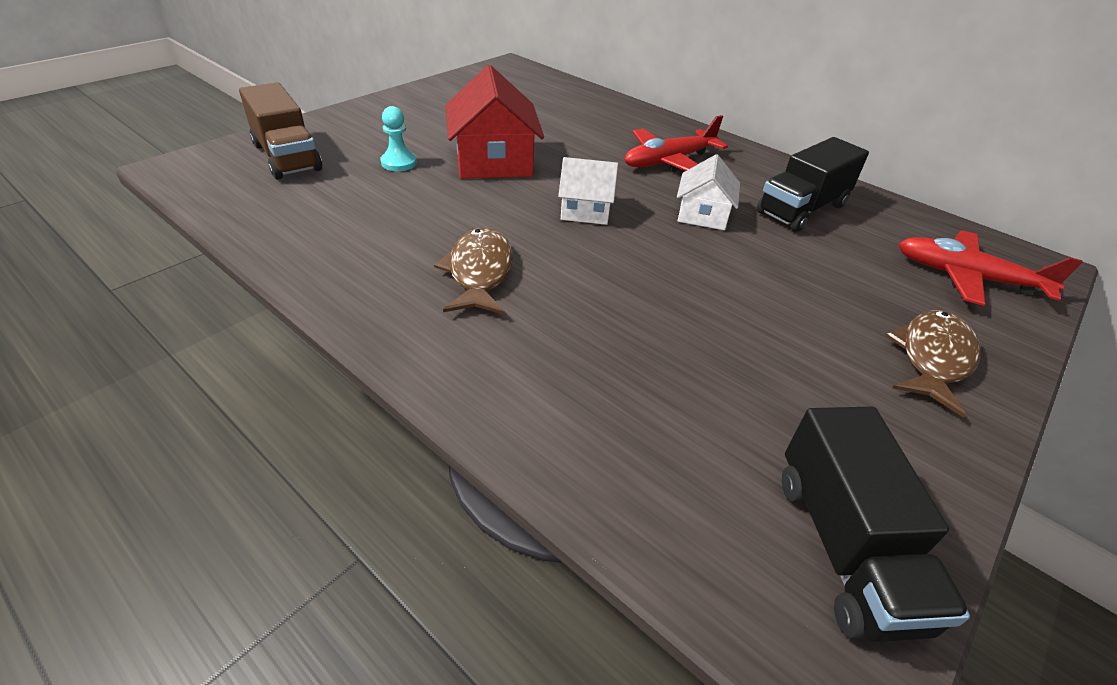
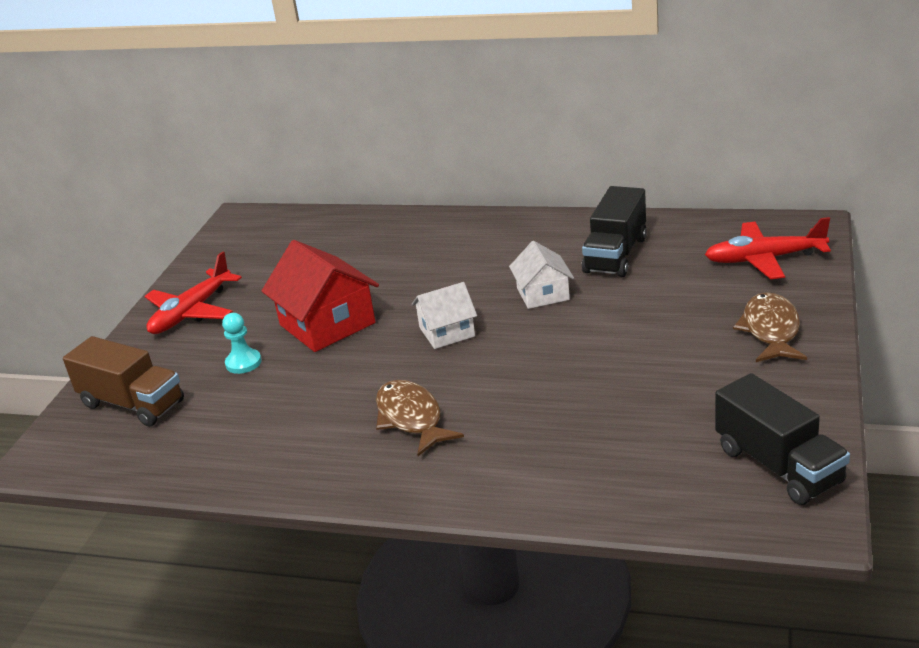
camera: 20 degrees left, 10 degrees down
red plane [625,115,728,172] -> red plane moved to [145,251,242,334]

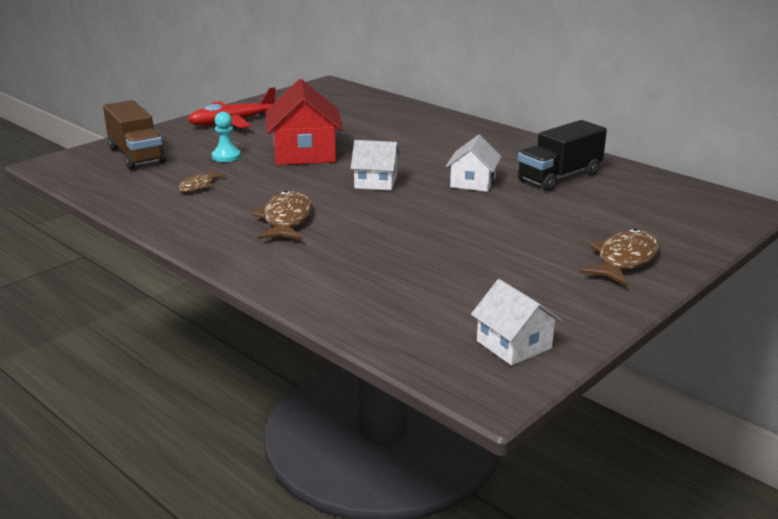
camera: 25 degrees right, 5 degrees down
red plane [705,217,831,279] -> none
black truck [715,373,850,505] -> white house [471,279,562,365]
none -> brown fish [178,170,226,192]

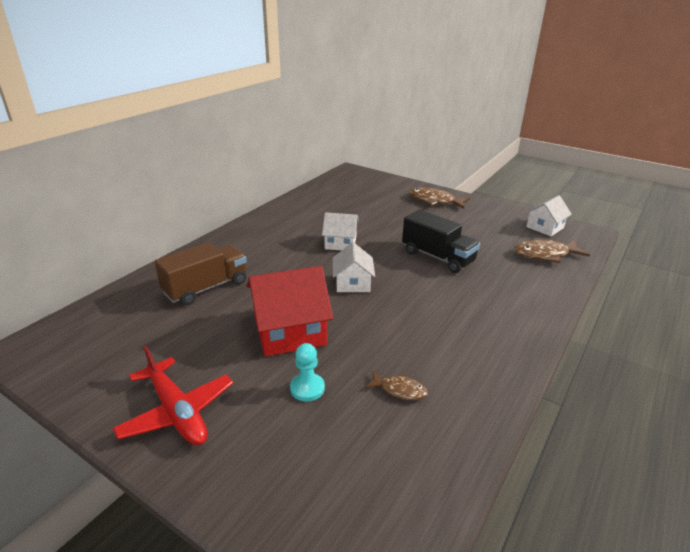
camera: 100 degrees left, 5 degrees up
brown truck [103,100,166,170] -> brown truck moved to [155,242,247,305]
brown fish [252,191,312,240] -> brown fish moved to [514,239,590,263]
black truck [517,120,607,191] -> black truck moved to [402,209,480,273]

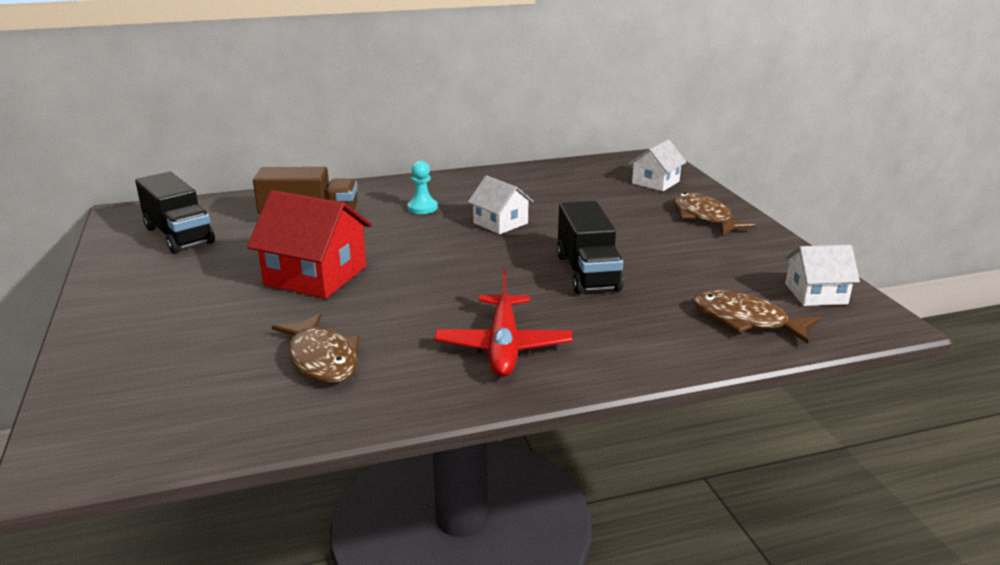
camera: 40 degrees right, 5 degrees down
red plane [112,346,233,445] -> red plane moved to [434,270,573,377]
turquoise pawn [290,343,325,401] -> turquoise pawn moved to [407,161,438,214]
white house [333,242,375,292] -> white house moved to [629,139,686,191]
brown fish [365,371,428,400] -> brown fish [272,313,360,383], size x1.73
none -> black truck [135,172,215,253]

